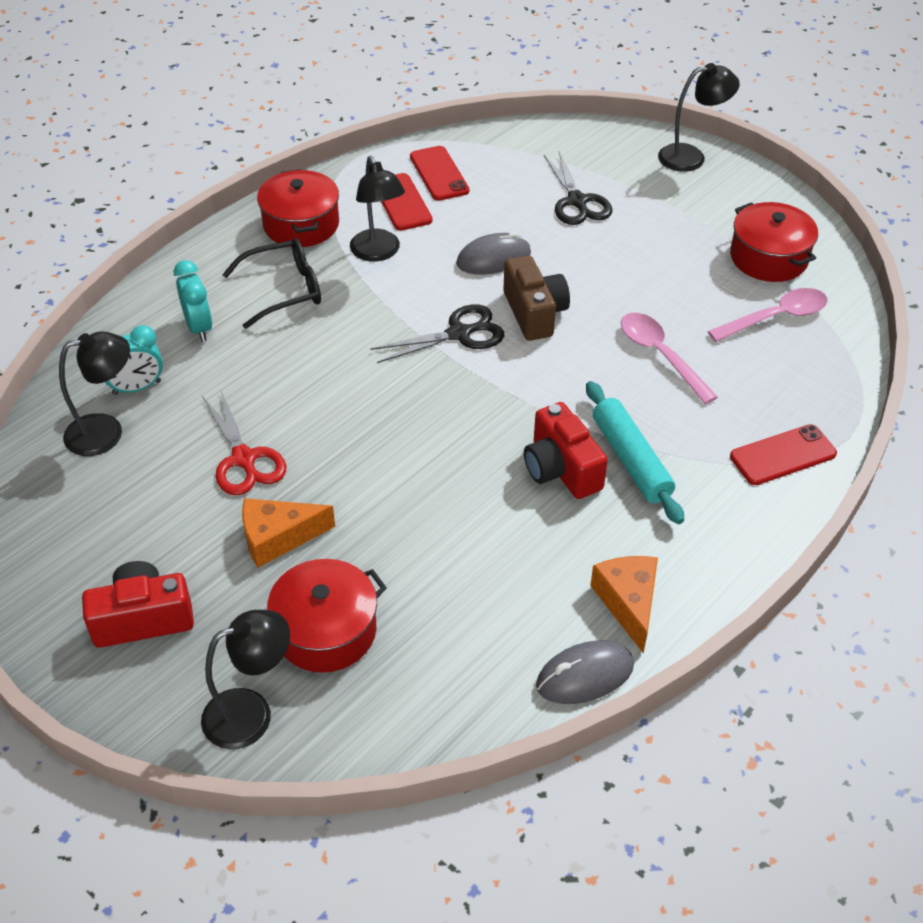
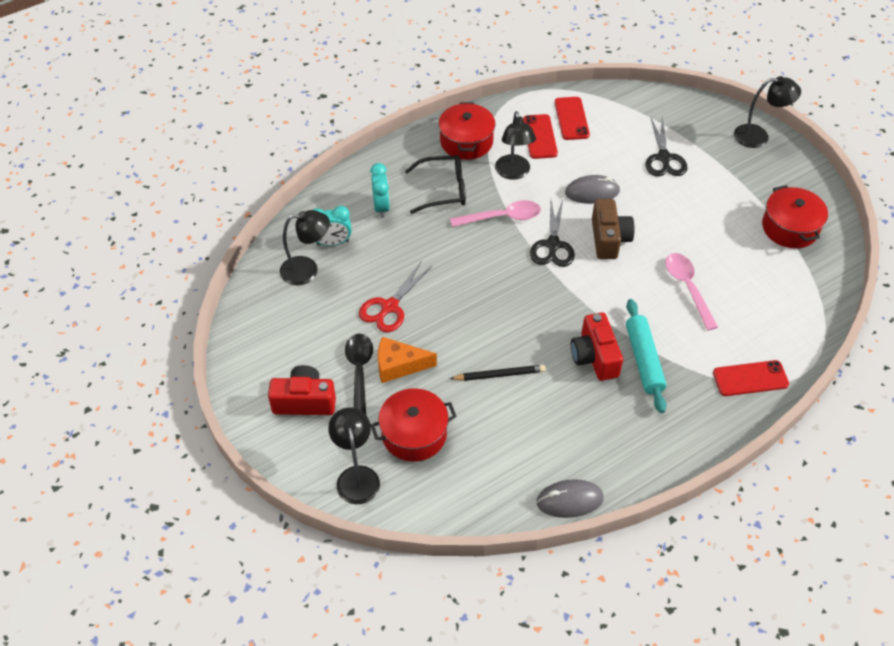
camera: 15 degrees right, 5 degrees up
black lamp [201,610,290,749] -> black lamp turned 90 degrees counterclockwise [328,407,380,504]
red scissors [202,391,286,495] -> red scissors turned 45 degrees clockwise [359,261,432,333]
black scissors [371,304,504,363] -> black scissors turned 105 degrees clockwise [530,199,575,267]
orange cheese [590,556,658,653] -> none
pink spoon [708,288,827,342] -> pink spoon moved to [450,200,541,227]
none -> black spoon [345,334,373,414]
none -> black pencil [450,365,546,381]

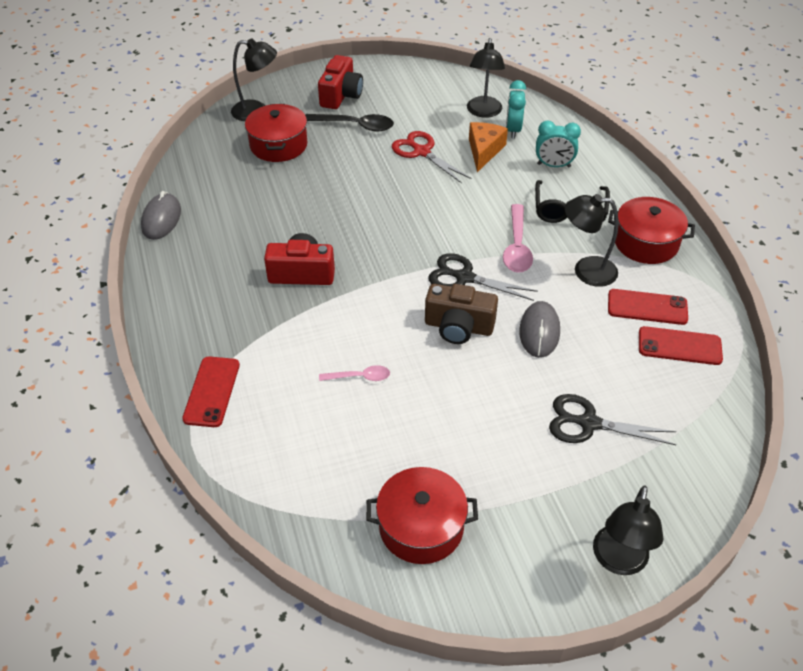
camera: 105 degrees right, 5 degrees down
orange cheese [378,337,437,383] -> orange cheese moved to [469,122,508,172]
black pencil [450,365,546,381] -> none
turquoise rolling pin [626,299,667,413] -> none
pink spoon [665,253,718,331] -> pink spoon [319,365,390,381], size x0.59

